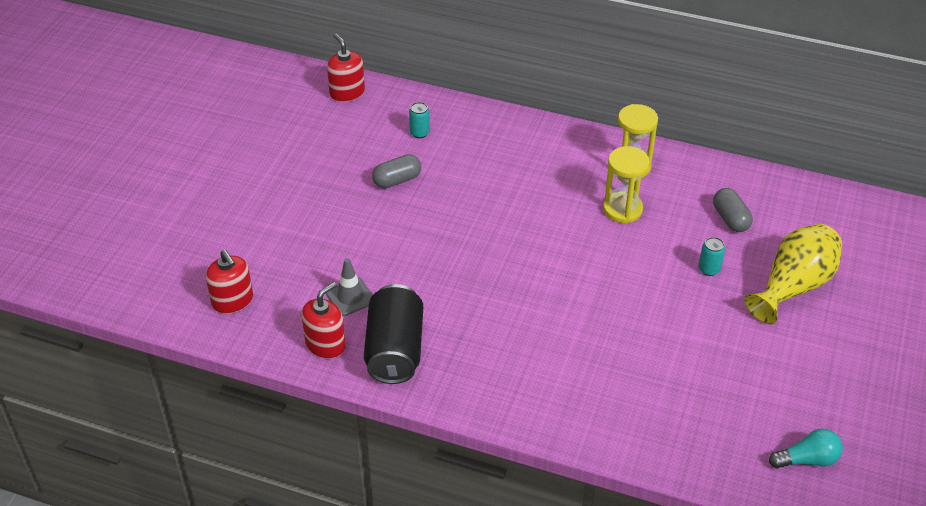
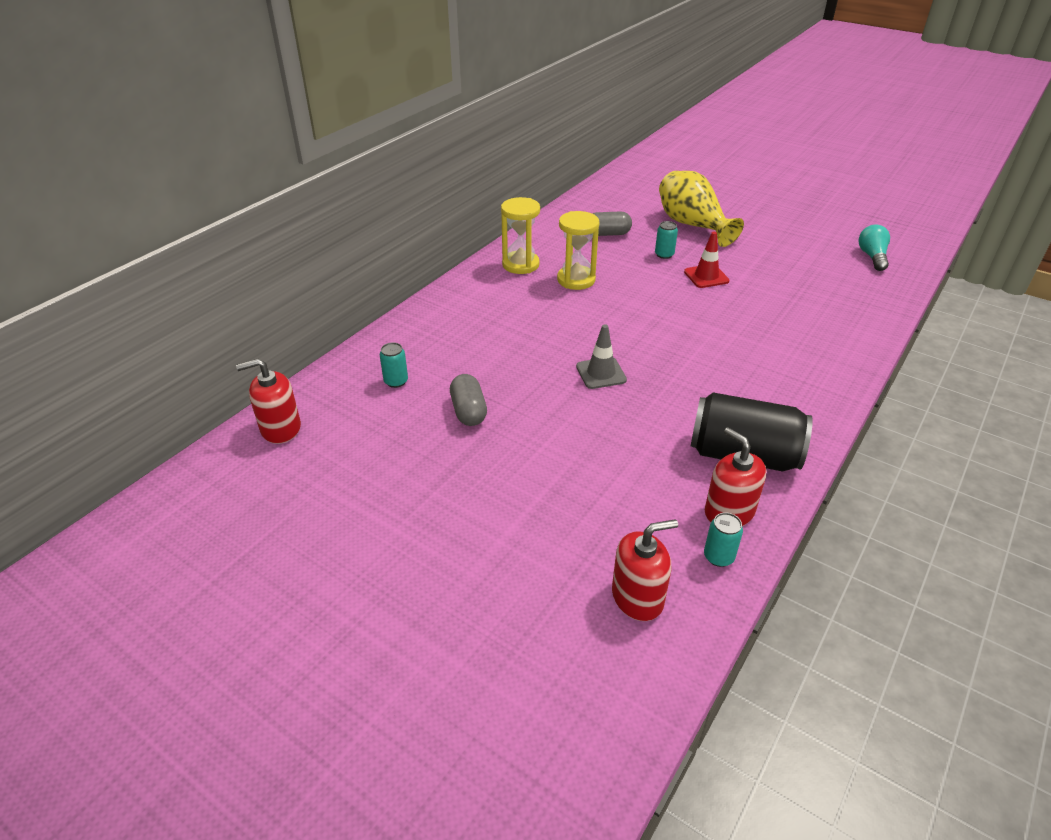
camera: 75 degrees left, 5 degrees down
grey traffic cone [326,258,372,316] -> grey traffic cone moved to [576,324,627,389]
none -> red traffic cone [684,232,730,288]
none -> turquoise can [704,512,743,567]

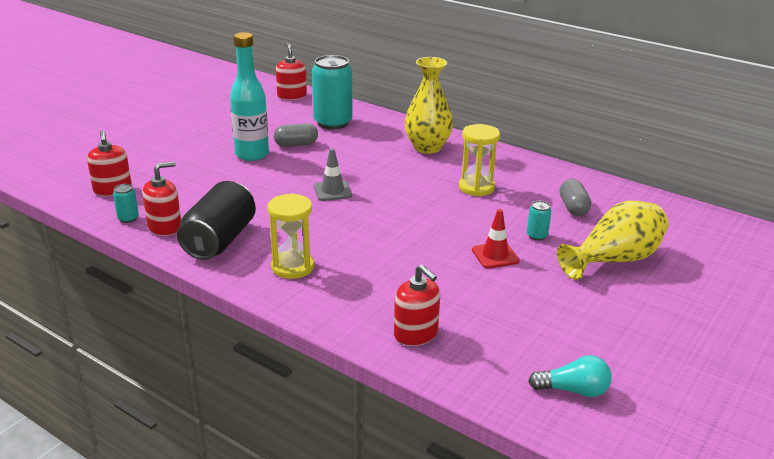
camera: 90 degrees right, 10 degrees down
turquoise can [380,342,408,388] -> turquoise can [312,55,353,129], size x2.32
yellow hourglass [501,197,540,274] -> yellow hourglass moved to [267,193,314,279]
none -> turquoise bottle [230,32,269,161]
none -> red soap dispenser [394,264,440,346]
none -> yellow vase [404,57,453,154]

